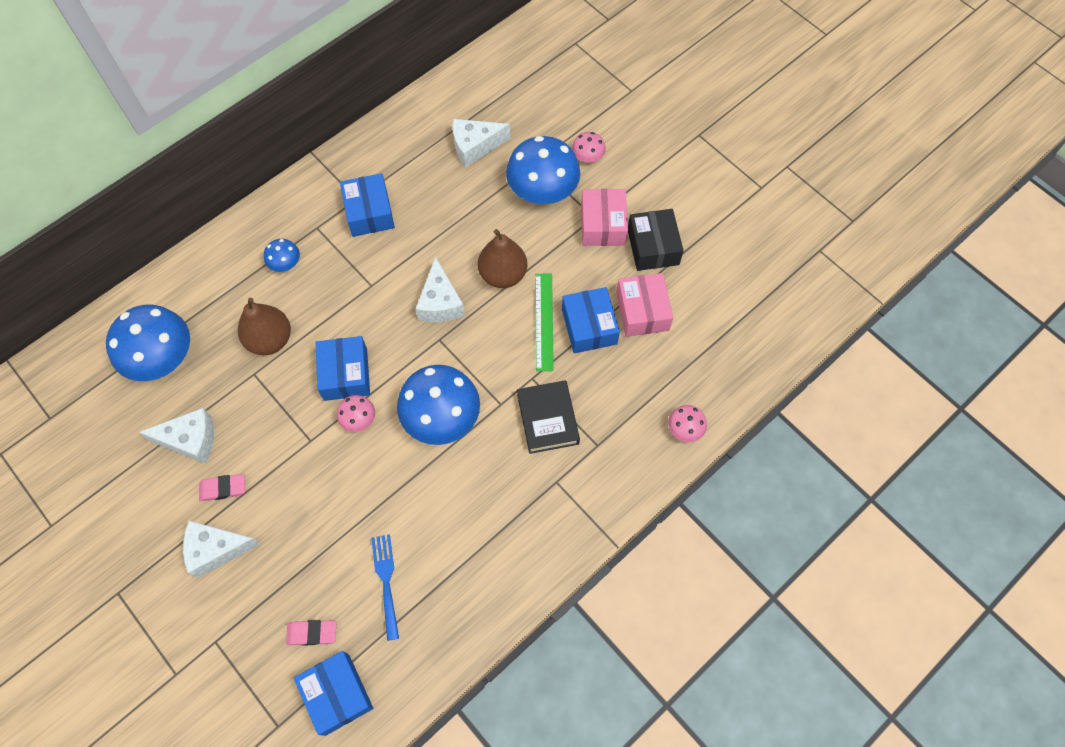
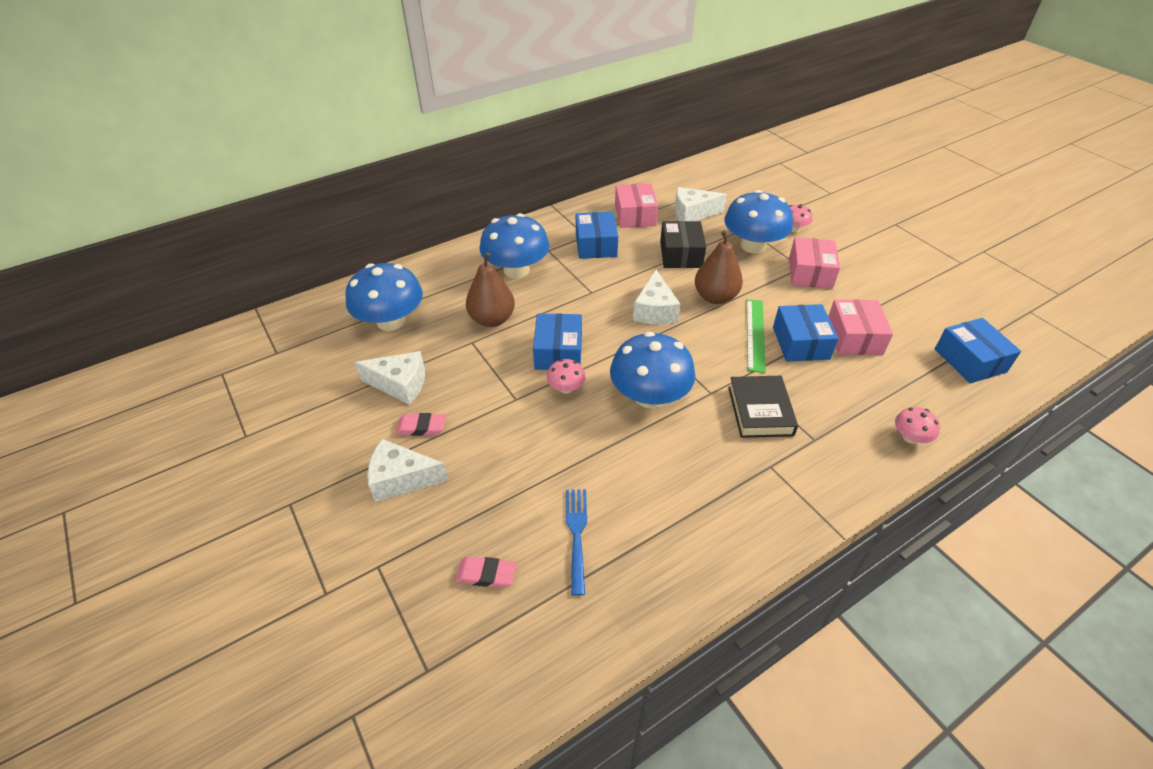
camera: 10 degrees right, 20 degrees down
blue mushroom [264,239,300,272] -> blue mushroom [480,213,549,278], size x2.12
blue box [294,651,373,736] -> blue box moved to [935,318,1021,384]
black box [628,209,684,271] -> black box moved to [660,221,706,268]
none -> pink box [615,183,658,228]

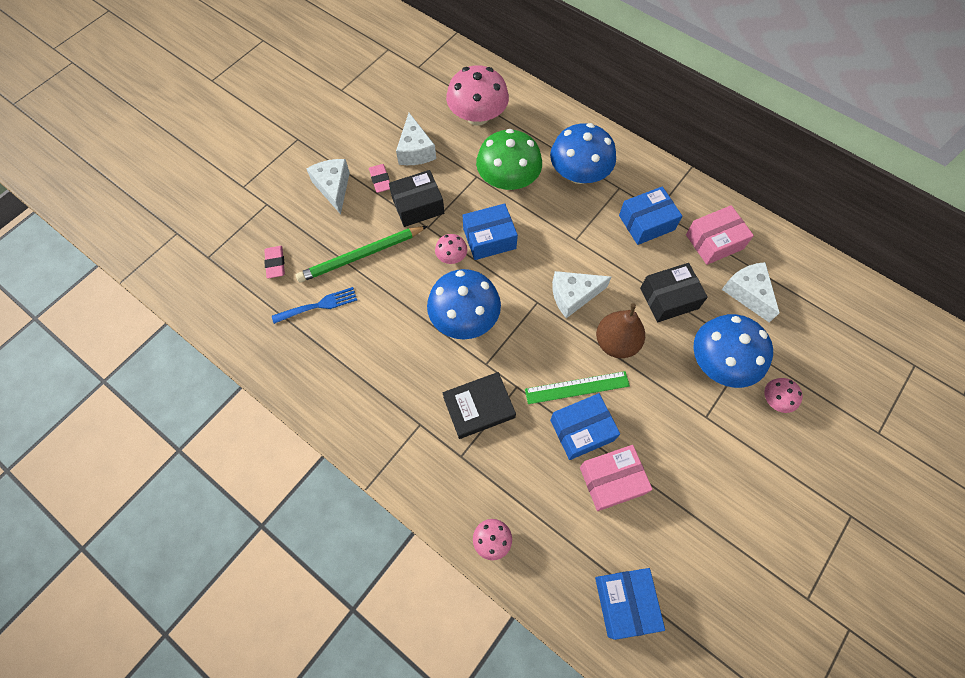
camera: 70 degrees right, 20 degrees up
blue mushroom [345,263,423,331] -> pink mushroom [446,65,509,126]
brown pear [466,252,515,327] -> green mushroom [476,129,542,190]
pink box [789,237,840,289] -> none
blue box [935,318,1021,384] -> blue box turned 60 degrees counterclockwise [595,568,665,640]
none -> green pencil [296,226,428,283]
none -> black box [389,170,444,227]

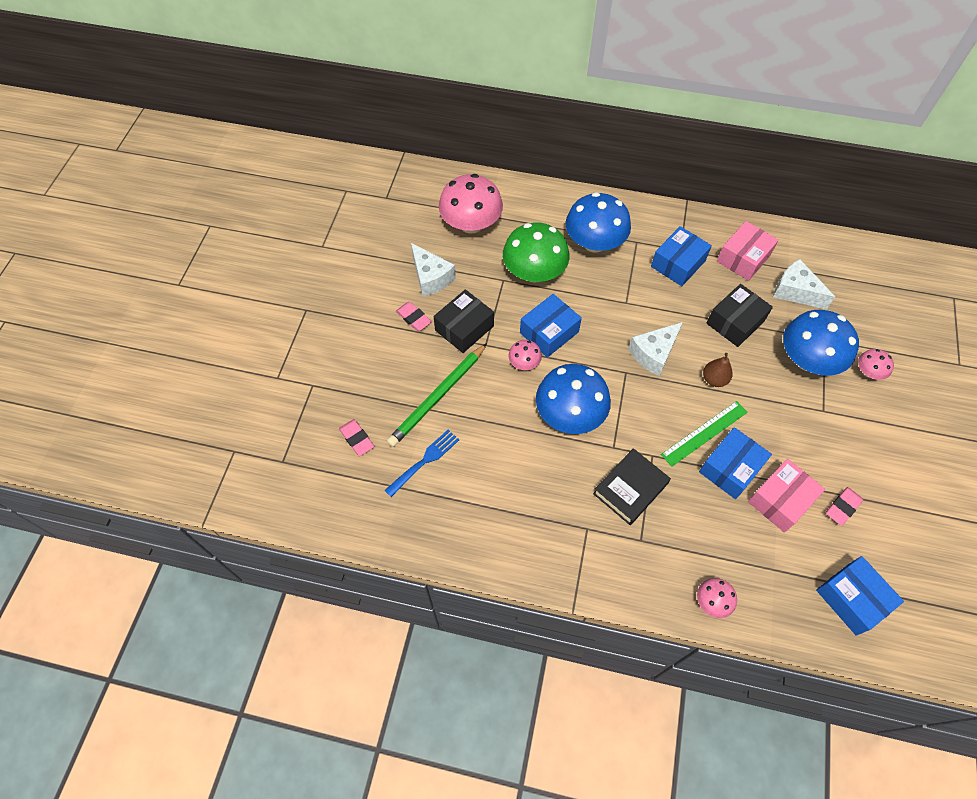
camera: 25 degrees left, 5 degrees down
white cheese [307,159,350,214] -> none
brown pear [596,303,645,358] -> brown pear [703,353,733,387], size x0.61
none -> pink eraser [826,487,863,526]

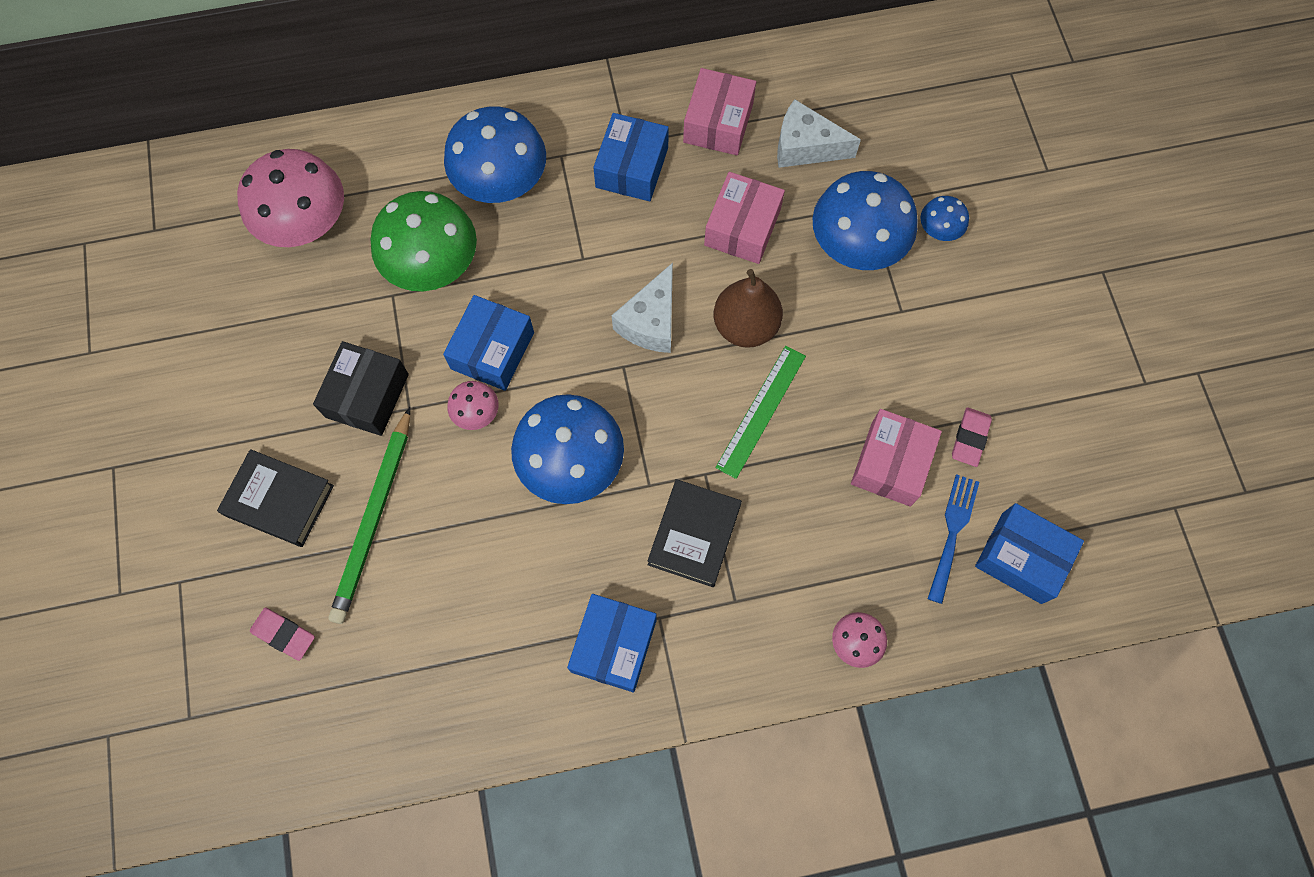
camera: 25 degrees left, 10 degrees up
blue fork [384,430,459,497] -> blue fork moved to [928,474,979,604]
pink eraser [396,302,432,331] -> none
white cheese [411,243,456,297] -> none
blue box [699,427,772,499] -> blue box moved to [567,594,657,692]
brown pear [703,353,733,387] -> brown pear [714,269,783,348], size x1.64
black box [706,284,773,347] -> pink box [704,172,785,264]
pink mushroom [858,349,894,380] -> blue mushroom [921,196,969,241]
none -> black book [217,449,334,547]

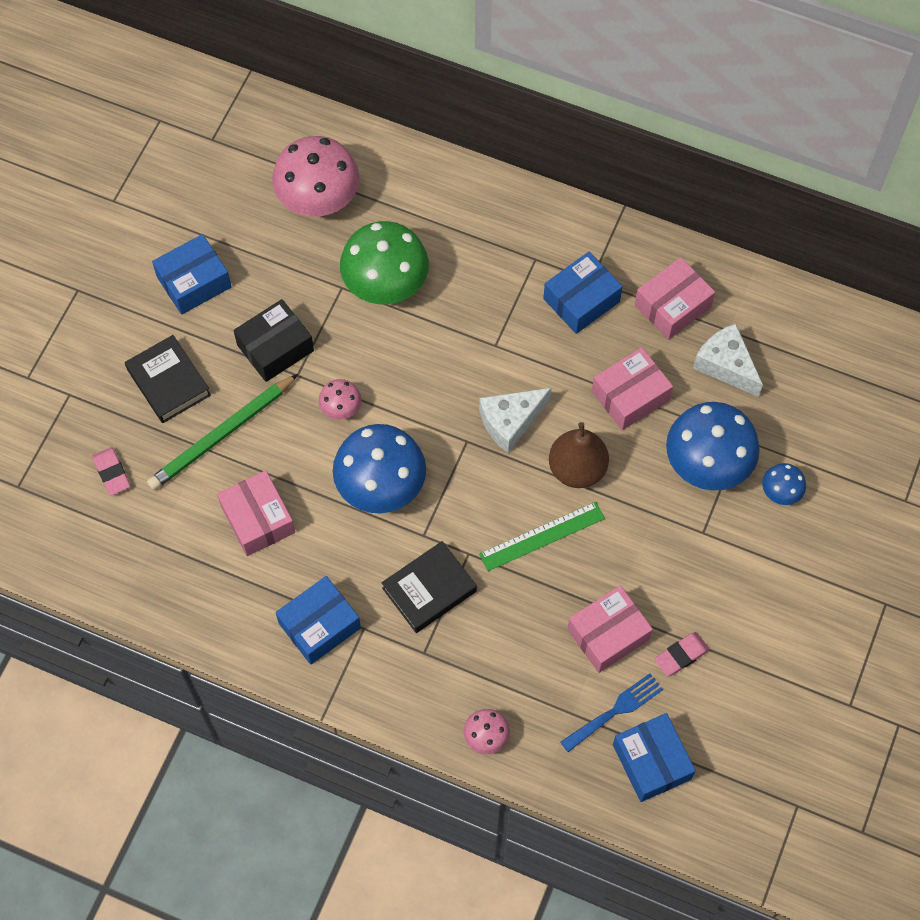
camera: 35 degrees right, 5 degrees down
blue box [443,295,534,391] -> blue box moved to [152,234,232,315]
blue mushroom [444,106,546,203] -> none
none -> pink box [217,470,295,556]

